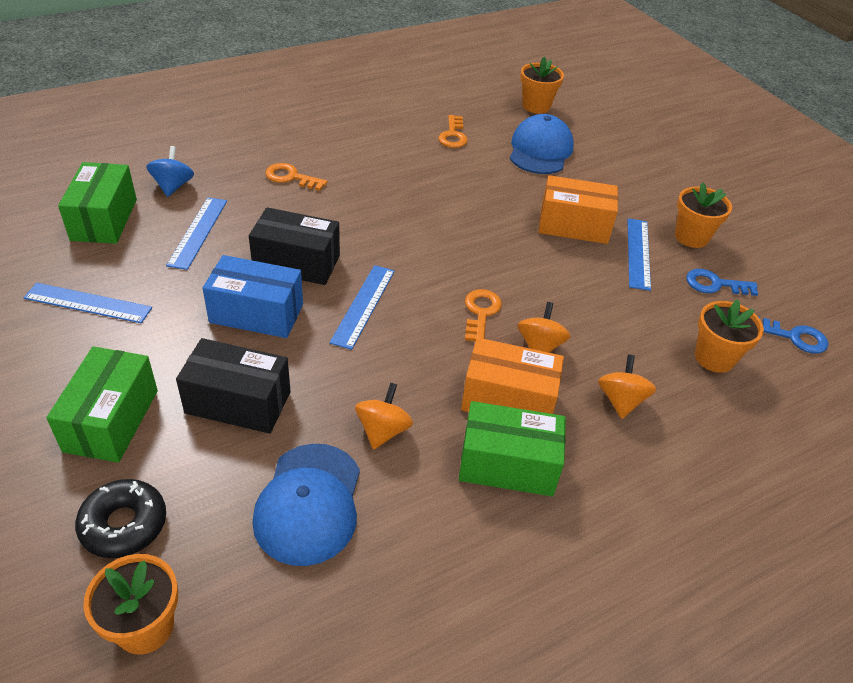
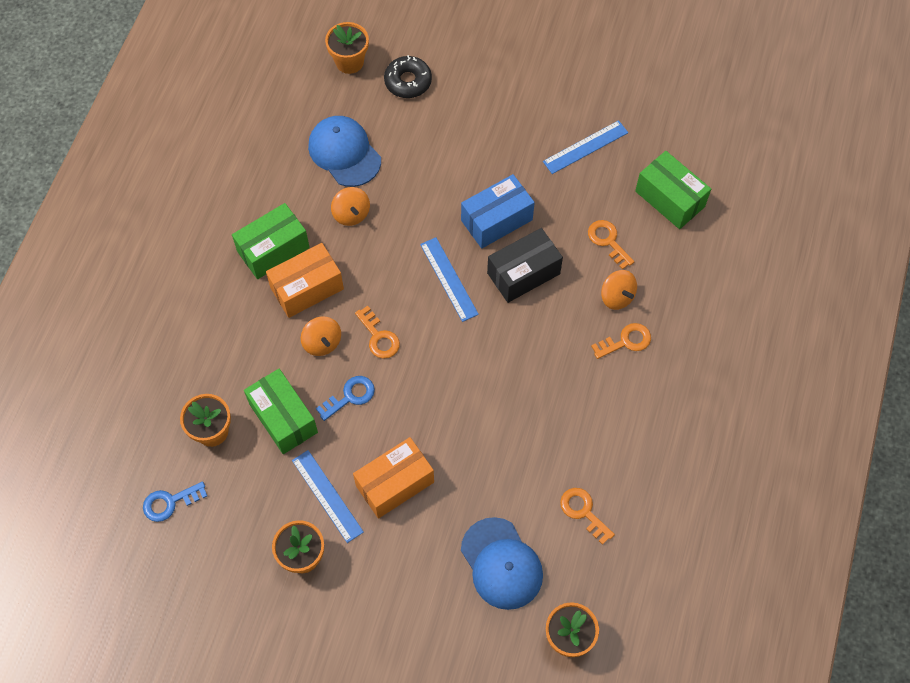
camera: 140 degrees right, 20 degrees up
green box [46,346,158,462] -> green box moved to [244,369,318,454]
blue spinning top [146,146,194,197] -> none
blue ruler [166,197,227,270] -> orange key [588,220,634,270]
black box [176,338,291,434] -> none
orange spinning top [598,354,656,419] -> orange spinning top moved to [601,270,637,310]
blue key [686,269,758,296] -> blue key moved to [316,376,375,421]

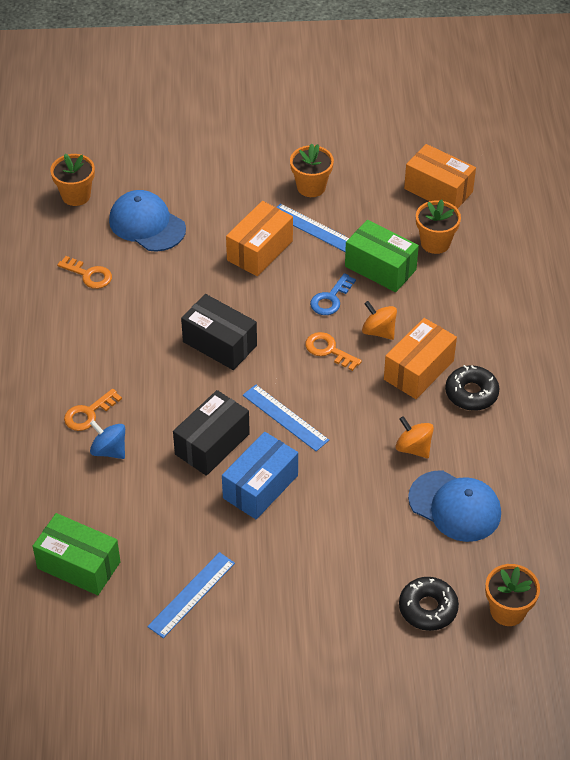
camera: 160 degrees right, 15 degrees down
blue key [143,481,207,522] -> orange box [404,144,476,209]
green box [232,203,310,279] -> black donut [445,365,500,411]
orange key [588,220,634,270] -> none
orange spinning top [601,270,637,310] -> blue spinning top [90,420,125,459]
none -> black box [181,294,257,370]

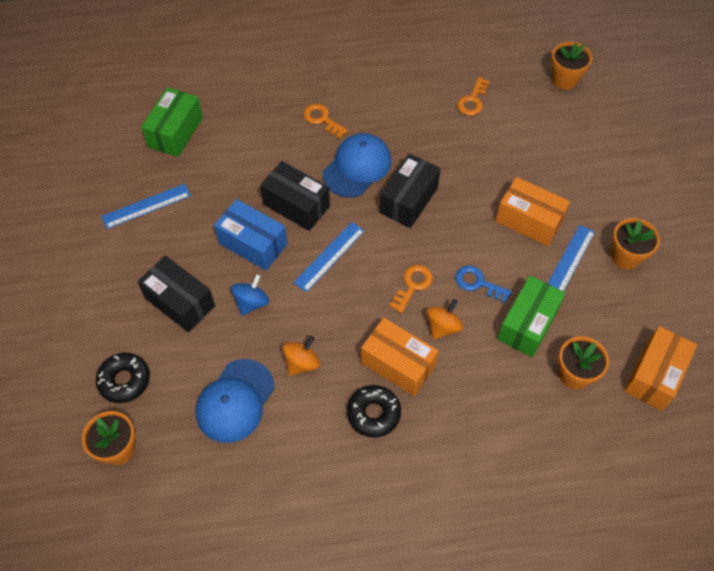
camera: 85 degrees right, 10 degrees up
blue spinning top [90,420,125,459] -> blue spinning top moved to [231,274,269,316]
blue cap [109,190,186,252] -> blue cap moved to [323,133,391,197]
blue ruler [147,552,235,638] -> blue ruler turned 60 degrees counterclockwise [101,184,191,229]
none -> black box [137,255,215,333]

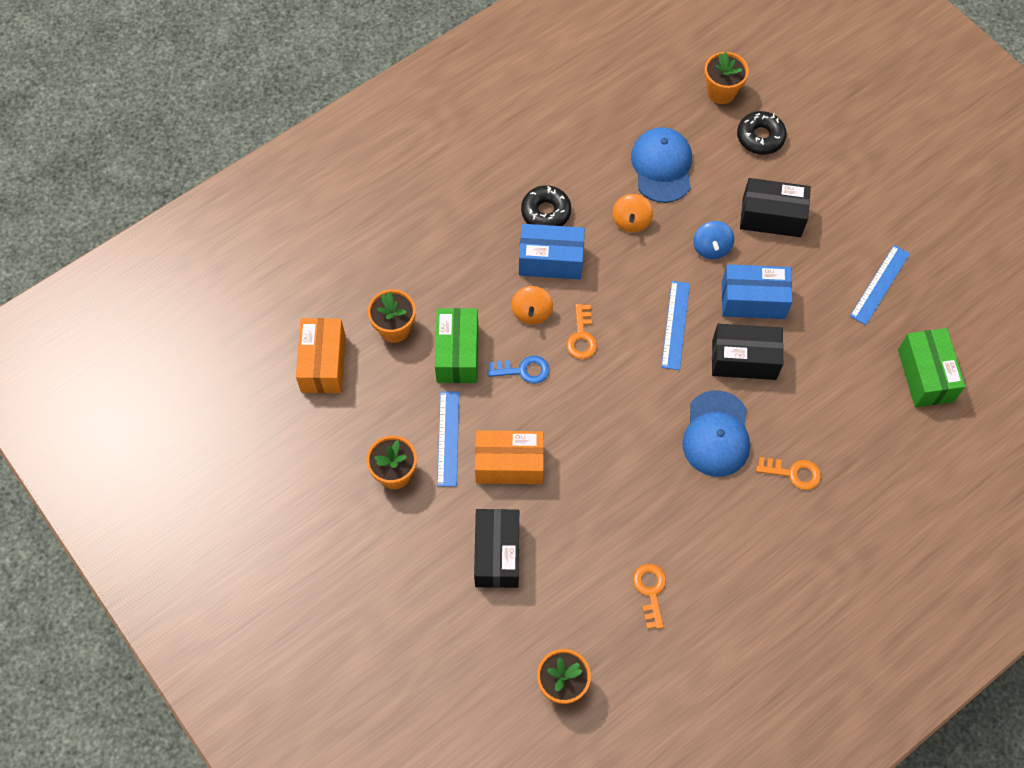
camera: 150 degrees right, 5 degrees up
orange box [361,318,438,396] -> blue box [519,224,585,280]
black box [380,154,441,228] -> black box moved to [474,509,519,588]

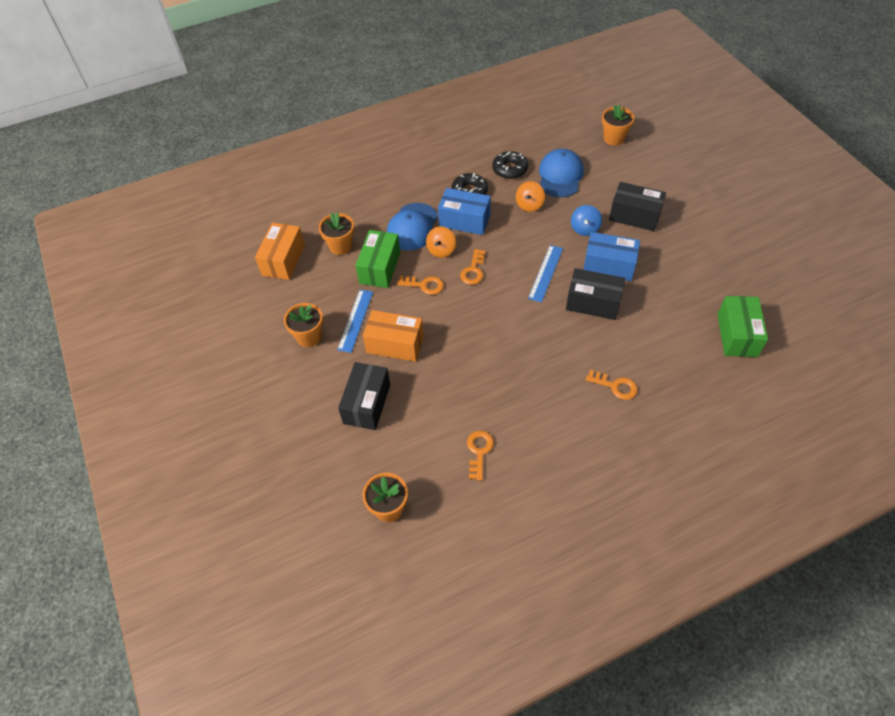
camera: 15 degrees right, 10 degrees down
blue key [487,356,550,384] -> orange key [397,276,444,295]
blue cap [682,390,750,477] -> blue cap moved to [387,203,438,250]
black donut [737,111,787,155] -> black donut moved to [492,151,528,179]
blue ruler [850,245,910,325] -> none

